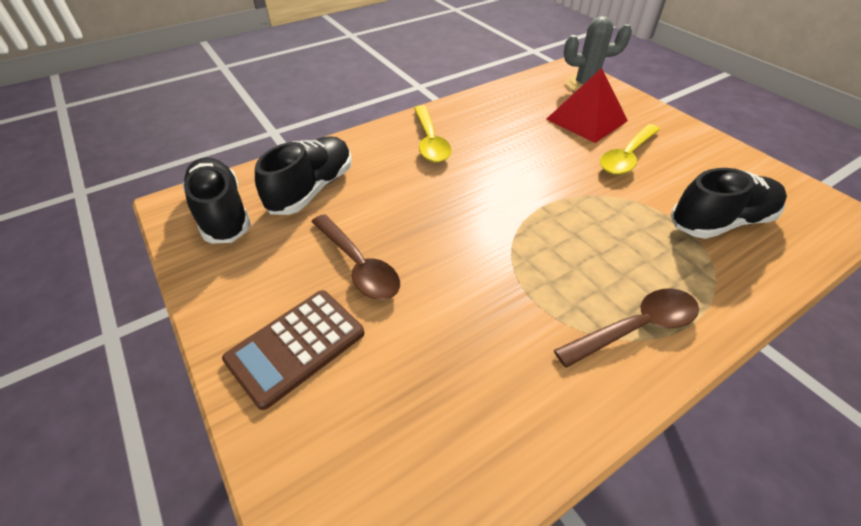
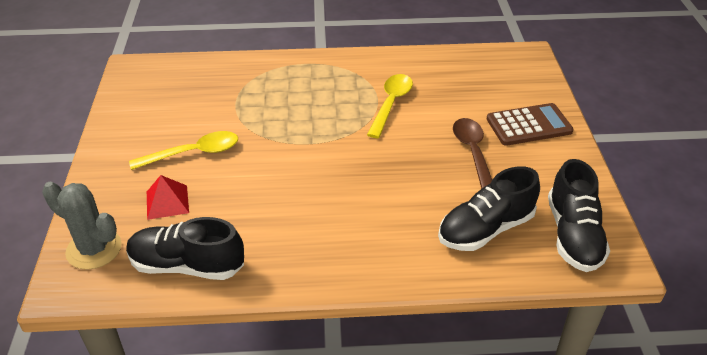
camera: 150 degrees left, 5 degrees down
yellow spoon [414,105,452,162] -> yellow spoon moved to [367,74,413,138]
red pyramid [546,68,628,143] -> red pyramid [147,175,189,220], size x0.62
brown spoon [554,288,699,368] -> none
black shoe [670,168,787,239] -> black shoe moved to [126,217,244,280]

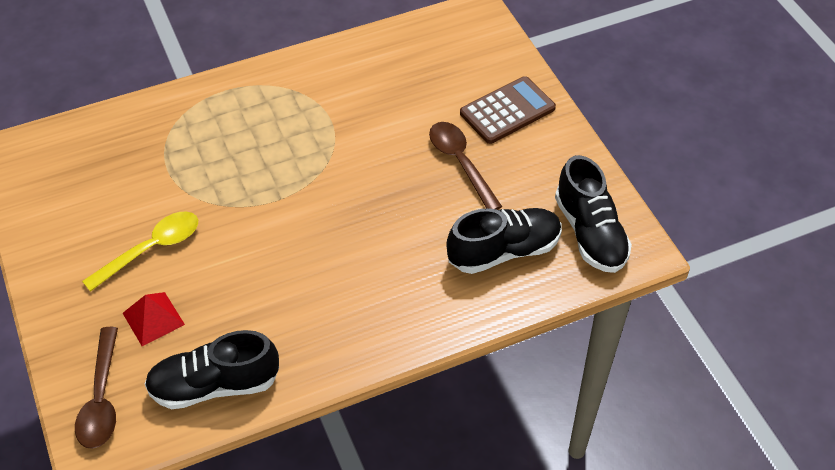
camera: 20 degrees left, 10 degrees up
grey cactus [42,182,122,270] -> brown spoon [75,327,118,449]
yellow spoon [367,74,413,138] -> none
black shoe [438,166,540,251] -> black shoe turned 150 degrees counterclockwise [446,208,562,274]

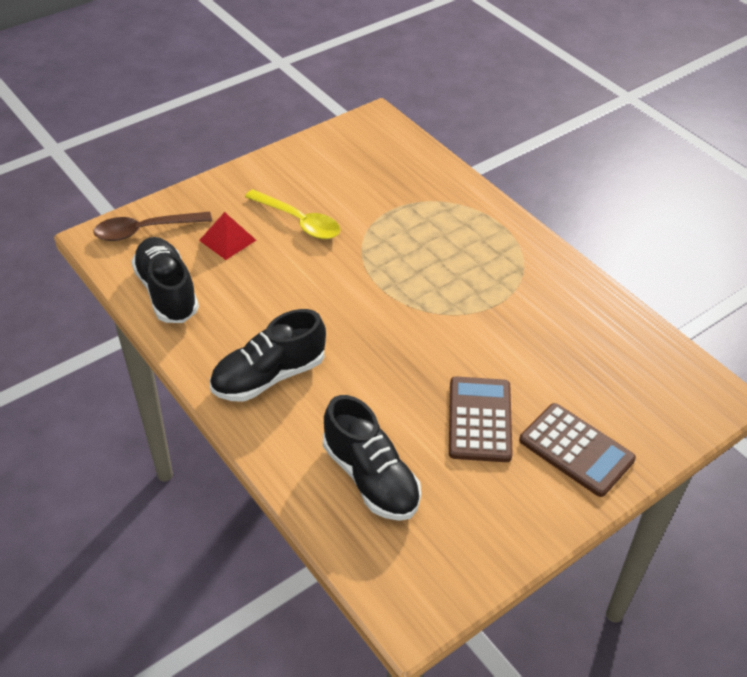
camera: 75 degrees right, 5 degrees down
brown spoon [429,122,502,210] -> brown calculator [449,376,513,462]
black shoe [555,155,632,273] -> black shoe moved to [210,309,326,402]

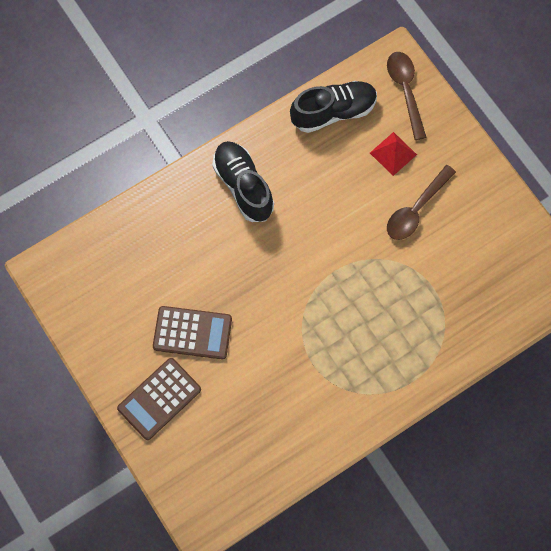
camera: 95 degrees right, 25 degrees up
yellow spoon [245,189,340,239] -> brown spoon [387,165,456,240]
black shoe [323,395,421,521] -> none

